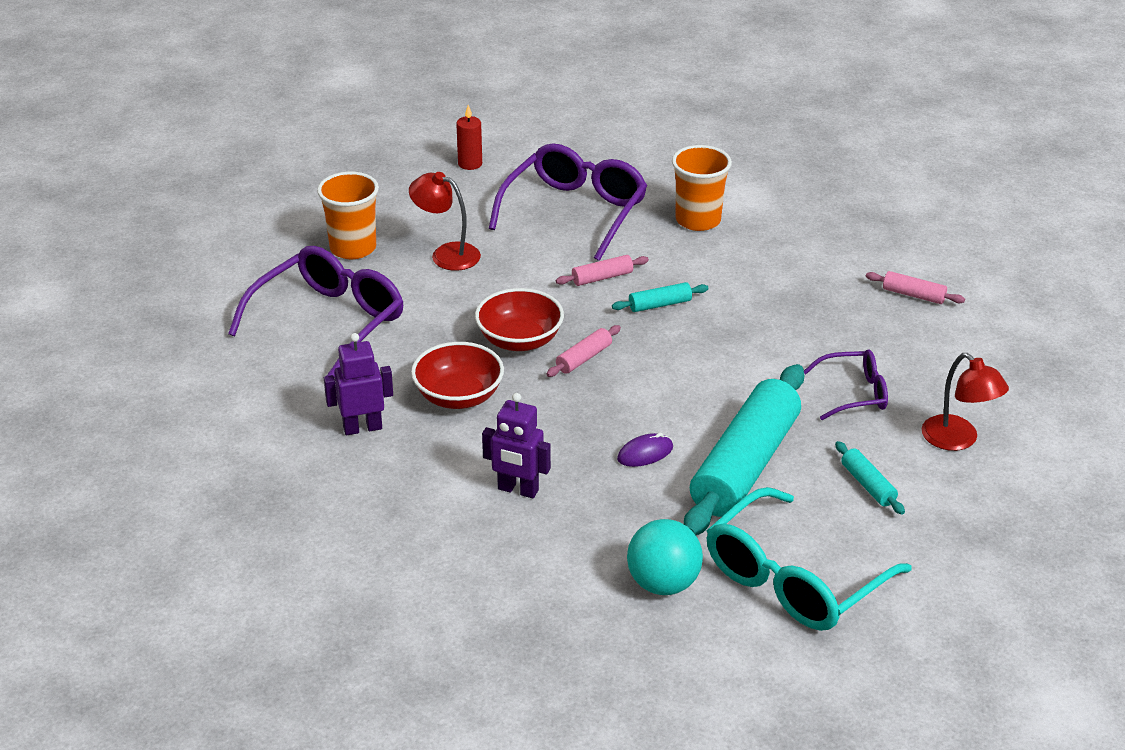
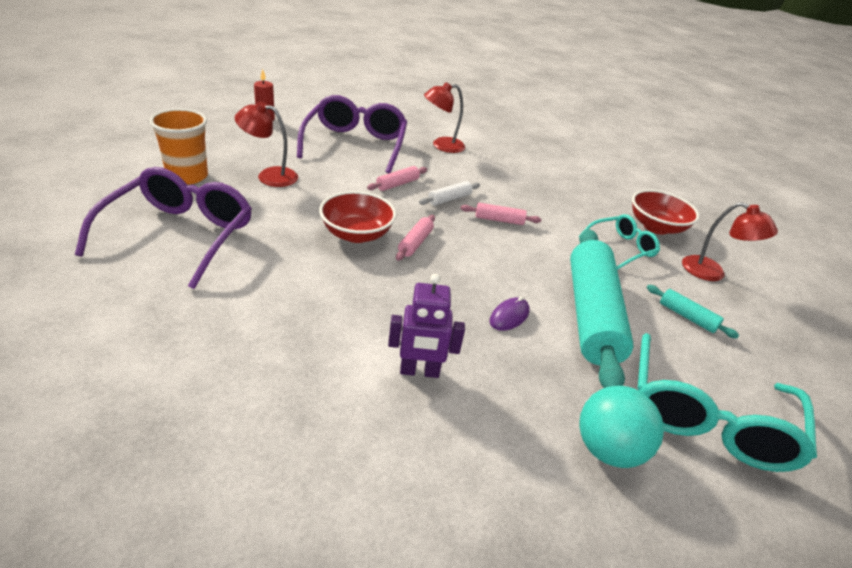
camera: 25 degrees left, 0 degrees up
purple robot [324,333,393,435] -> none
red bowl [411,342,504,409] -> red bowl moved to [632,190,699,235]
turquoise rolling pin [612,282,709,312] -> white rolling pin [419,181,480,206]
orange cup [672,145,732,231] -> red lamp [424,82,465,153]
purple glasses [804,349,888,420] -> turquoise glasses [579,214,660,270]
pink rolling pin [866,271,965,304] -> pink rolling pin moved to [460,203,541,225]

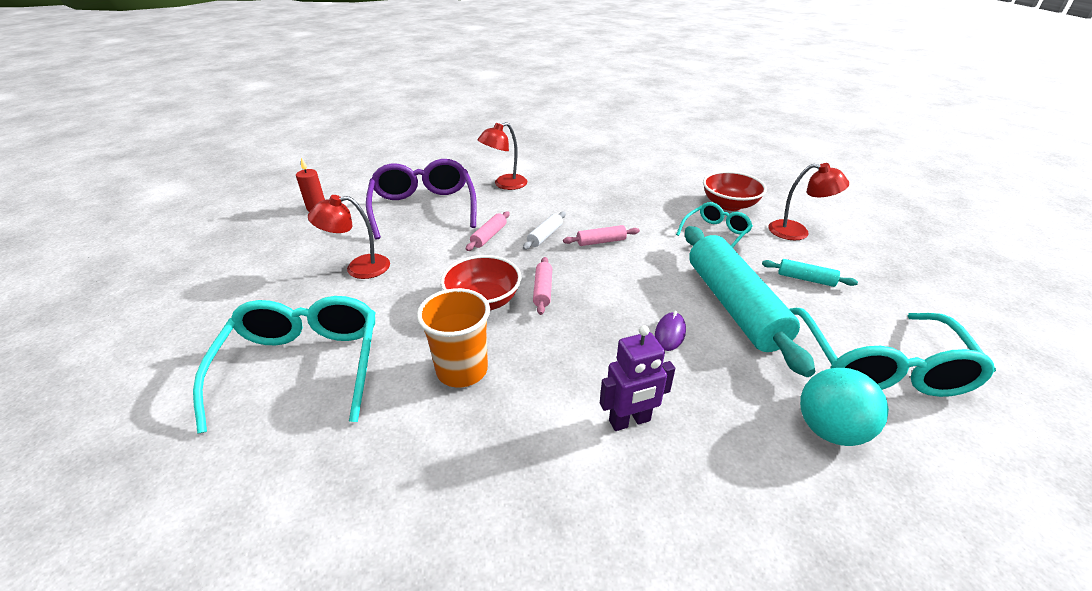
camera: 15 degrees left, 0 degrees up
purple glasses [75,167,252,289] -> turquoise glasses [193,296,376,434]
orange cup [149,109,208,185] -> orange cup moved to [417,288,490,387]

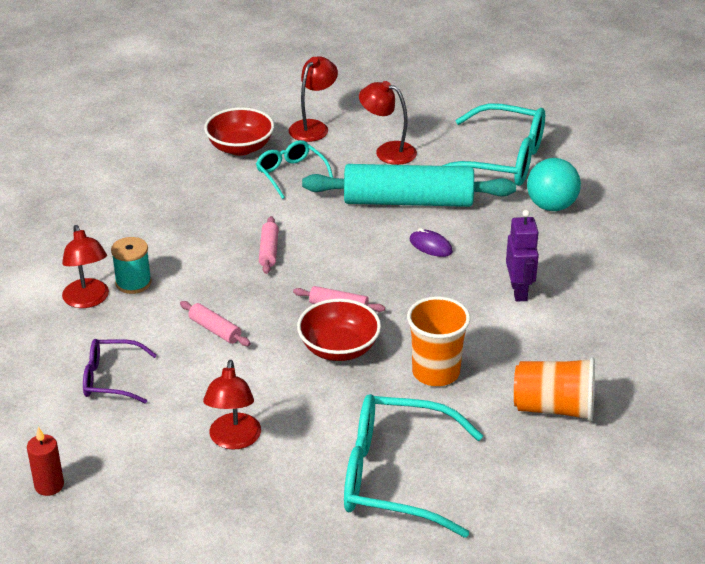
camera: 75 degrees left, 0 degrees up
purple glasses [366,159,477,240] -> purple glasses [83,339,157,404], size x0.55
white rolling pin [523,212,566,250] -> none
turquoise rolling pin [762,259,858,287] -> red lamp [359,81,417,165]
none -> turquoise spool [111,237,152,294]
none -> orange cup [514,357,595,422]

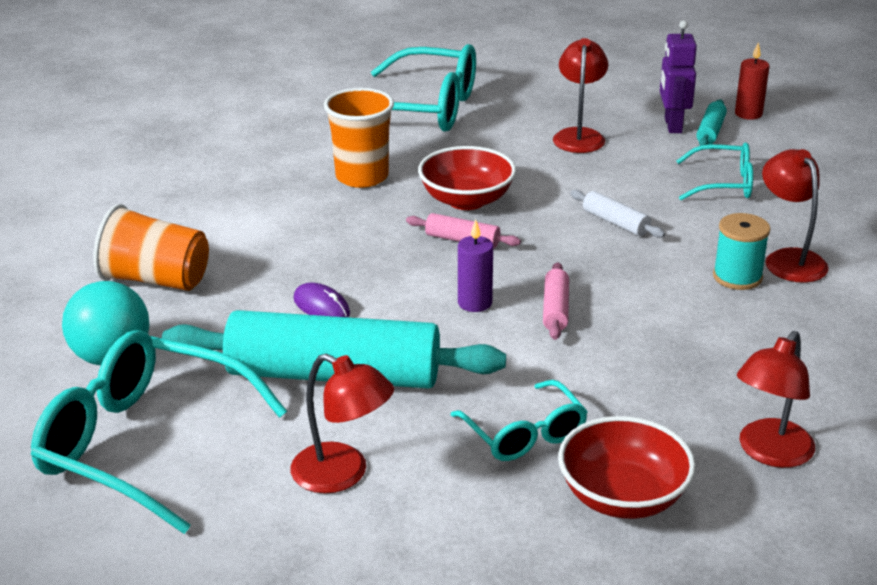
camera: 175 degrees left, 5 degrees down
purple glasses [83,339,157,404] -> turquoise glasses [676,143,753,200]
pink rolling pin [180,301,251,346] -> white rolling pin [570,190,665,238]
red lamp [289,56,338,142] -> red lamp moved to [737,331,815,468]
purple robot [506,210,539,301] -> purple robot moved to [660,20,697,133]
orange cup [514,357,595,422] -> orange cup moved to [93,204,209,291]
none -> purple candle [458,220,493,312]
none -> turquoise rolling pin [696,99,727,146]

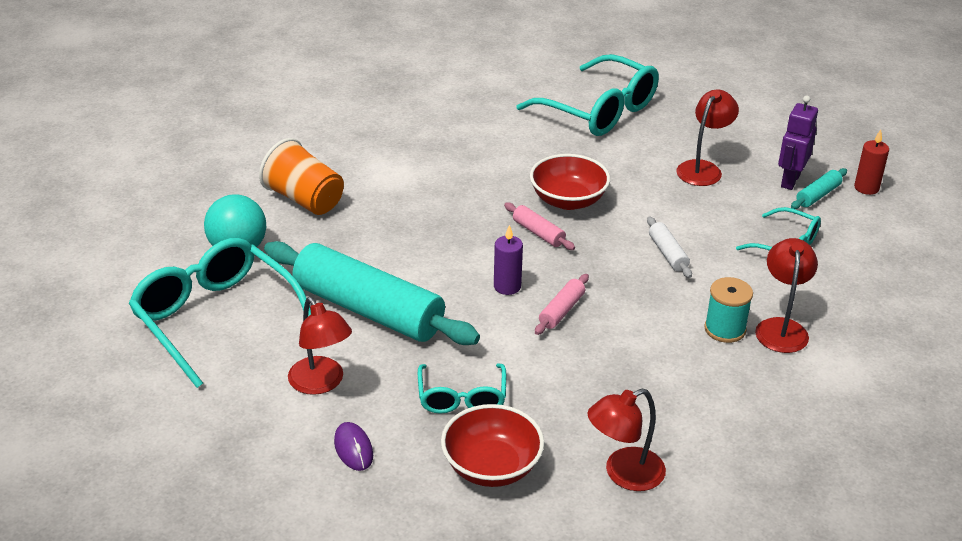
camera: 25 degrees right, 5 degrees up
purple mouse [294,282,350,317] -> purple mouse moved to [334,422,373,471]
orange cup [324,88,394,188] -> none

